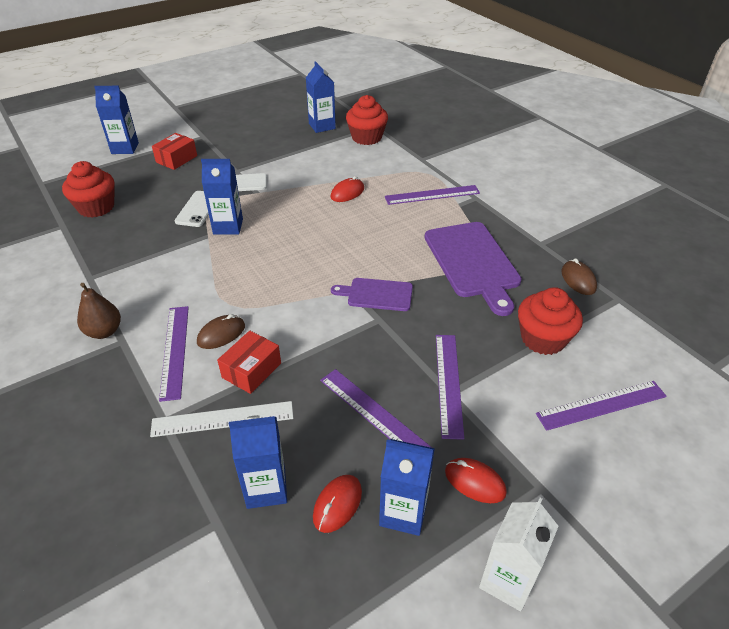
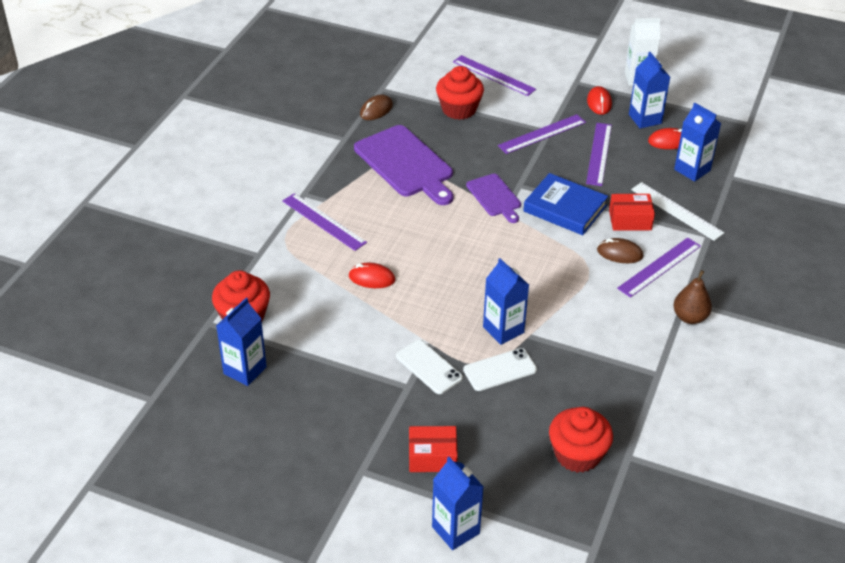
camera: 125 degrees left, 0 degrees up
purple cutting board [424,222,522,316] -> purple cutting board turned 105 degrees clockwise [354,125,453,205]
none -> blue book [523,173,608,235]

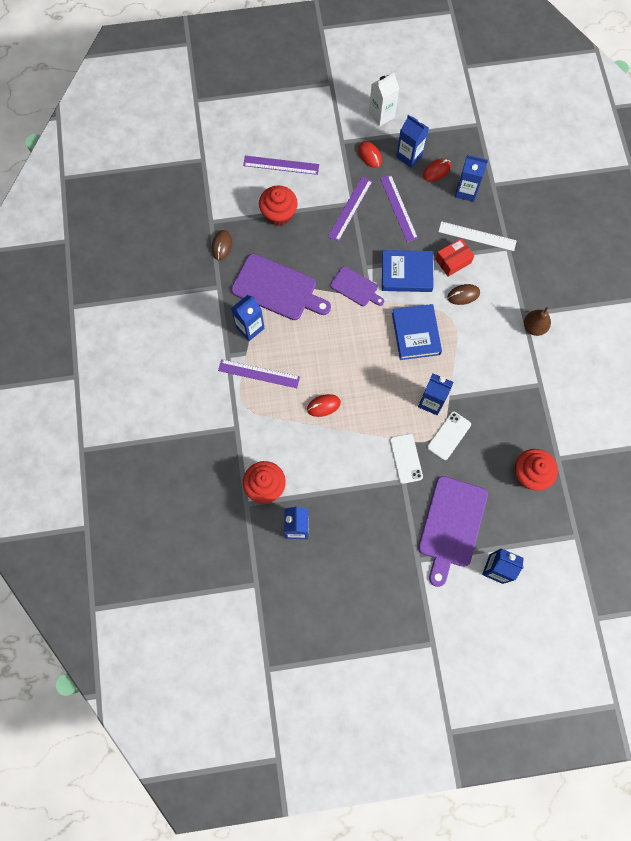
camera: 30 degrees left, 30 degrees up
white phone [396,340,463,394] -> white phone turned 60 degrees clockwise [390,434,423,484]
red box [409,426,458,472] -> purple cutting board [418,476,488,587]
purple ruler [617,238,701,298] -> none
none -> blue carton [231,295,265,341]
none -> blue book [392,304,442,360]

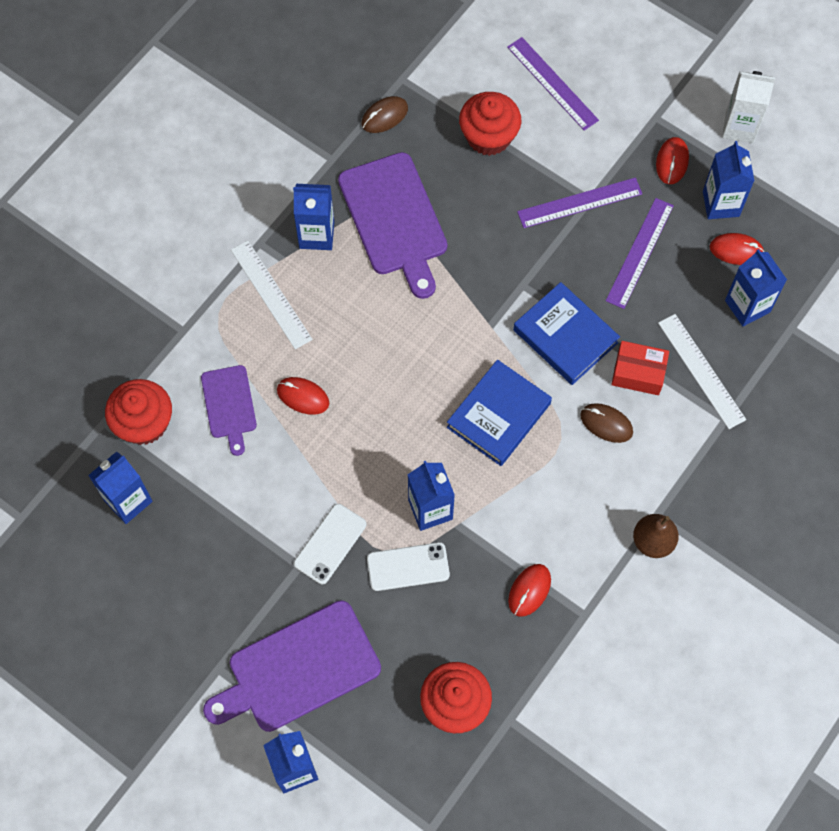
camera: 45 degrees right, 5 degrees down
purple ruler [218,359,300,388] -> white ruler [231,240,313,349]
purple cutting board [330,266,384,306] -> purple cutting board moved to [201,365,257,456]
none -> red mouse [508,564,551,617]

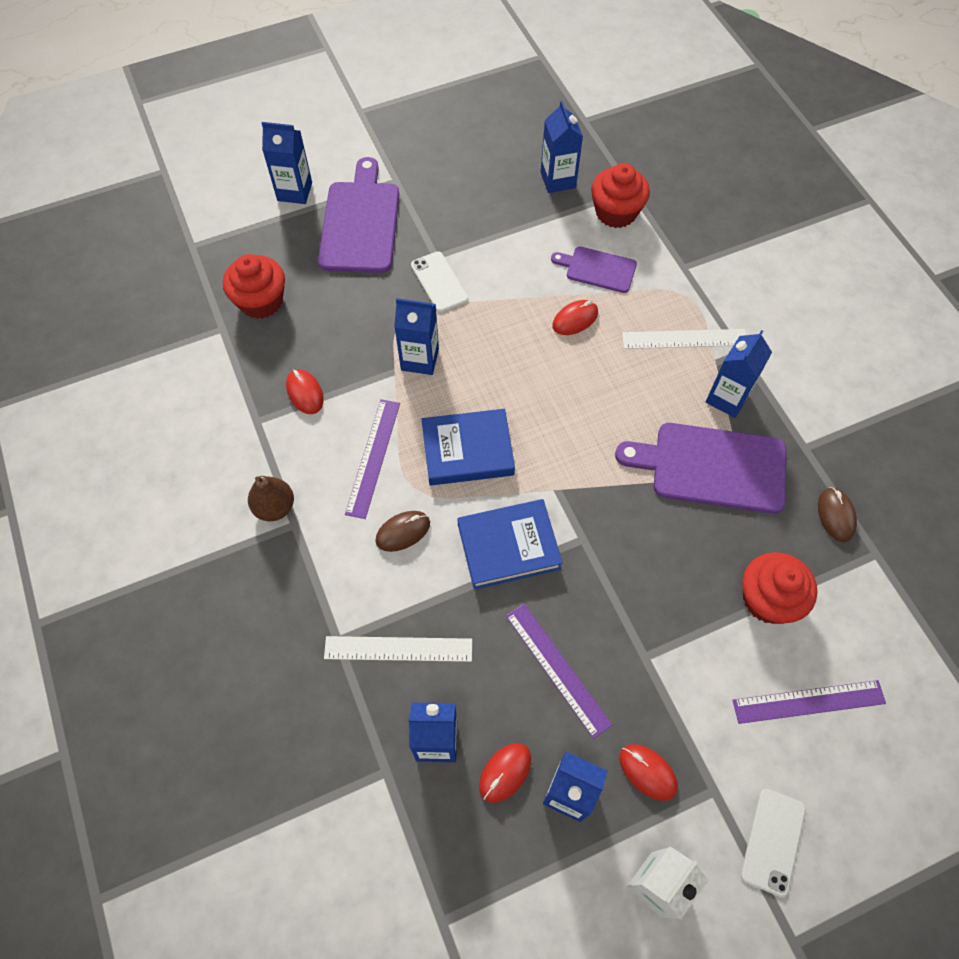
camera: 120 degrees right, 5 degrees down
white phone [367,542,450,591] -> white phone moved to [741,789,806,897]
blue book [447,360,552,466] -> blue book turned 75 degrees counterclockwise [421,409,515,485]
purple ruler [517,178,642,228] -> purple ruler moved to [345,399,400,519]
red box [611,341,669,395] -> none

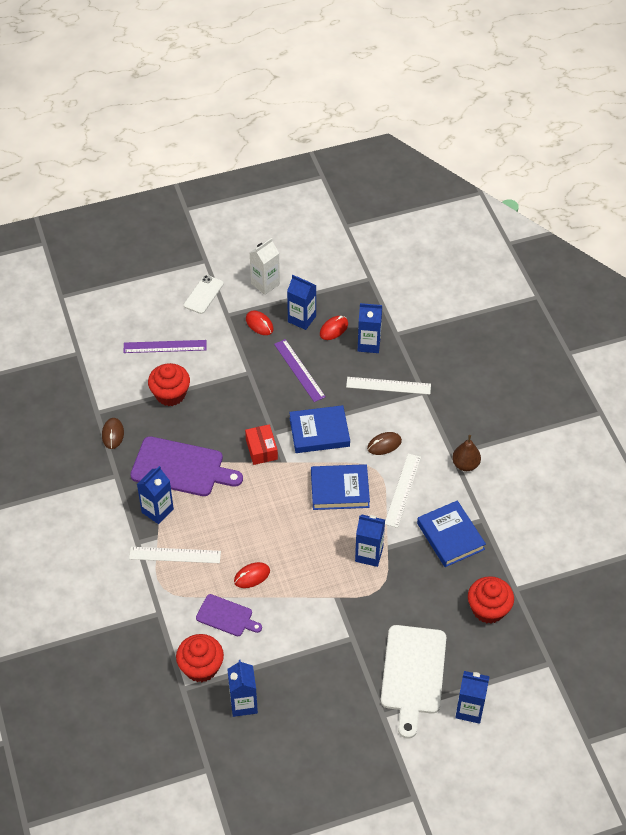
camera: 175 degrees left, 10 degrees down
red mouse [286,369,324,414] -> blue book [417,500,486,567]
purple cutting board [318,157,399,273] -> white cutting board [381,625,446,739]
purple ruler [345,399,400,519] -> white ruler [385,454,421,528]
white phone [411,251,468,313] -> none
none -> red box [245,424,278,465]

